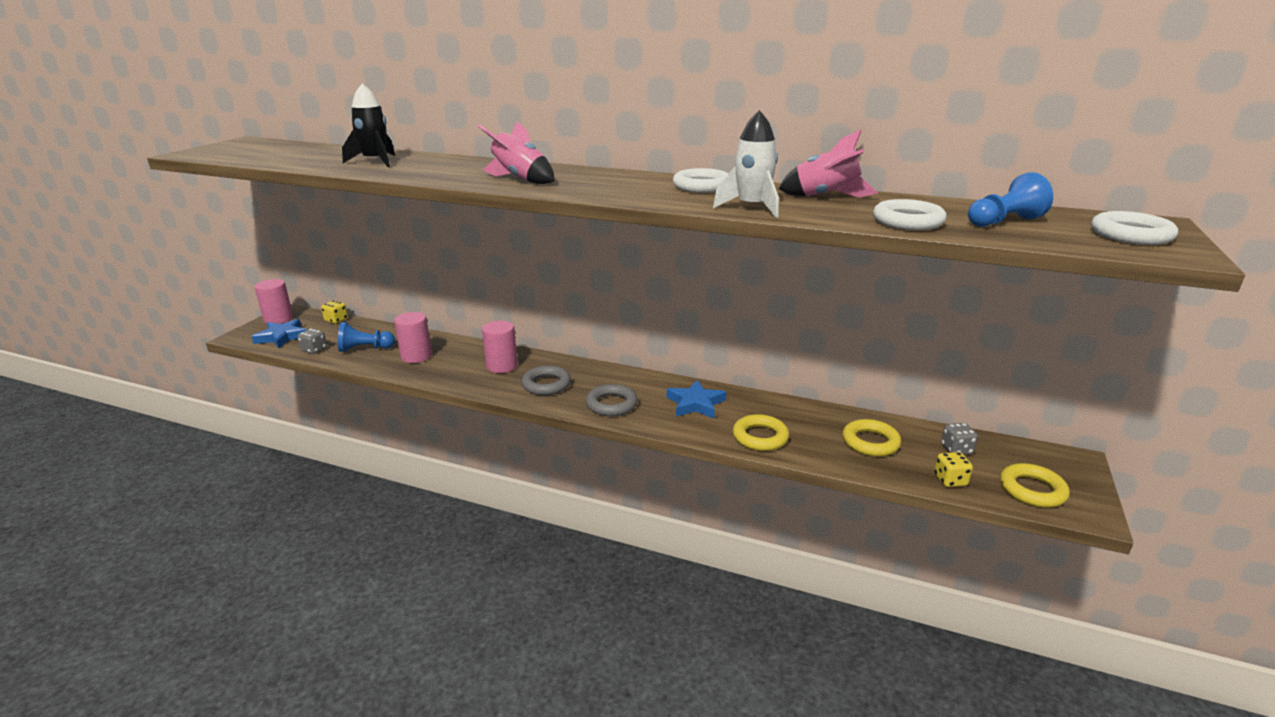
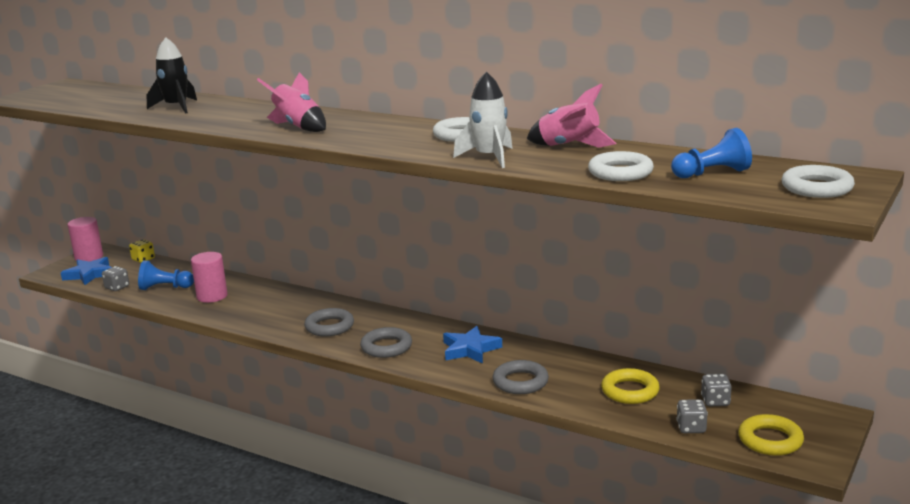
camera: 10 degrees right, 5 degrees down
pink cylinder [482,320,518,373] -> none
yellow ring [733,414,789,451] -> grey ring [493,360,549,394]
yellow dice [934,452,973,487] -> grey dice [676,399,708,433]

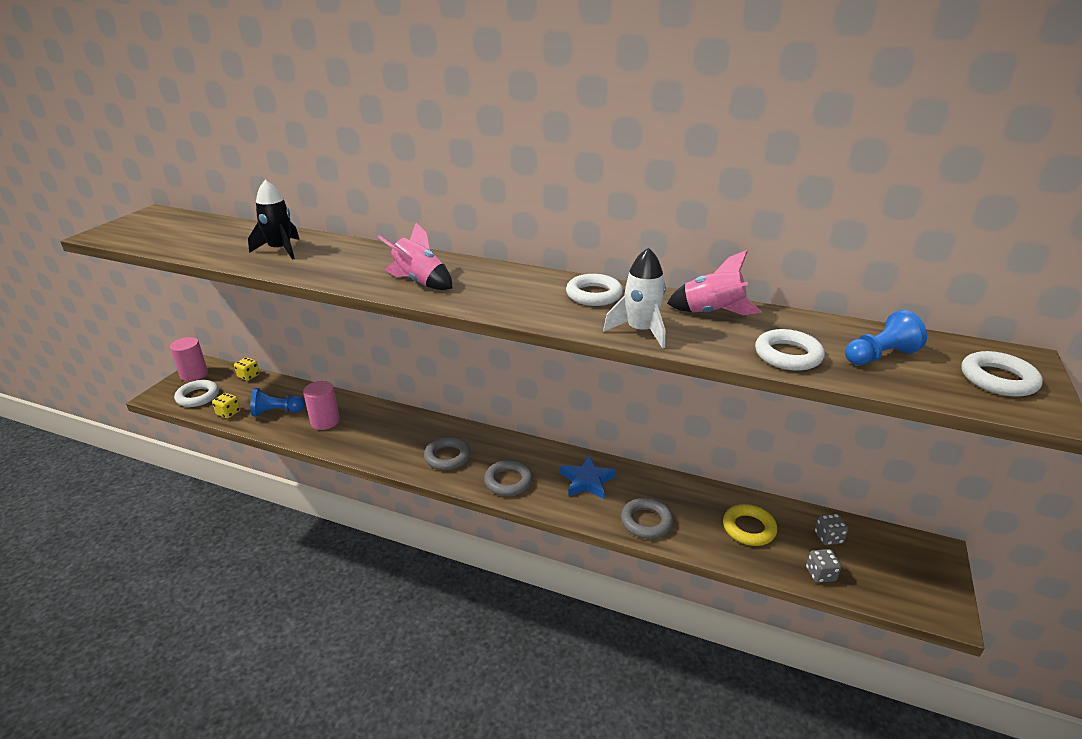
camera: 10 degrees left, 10 degrees up
blue star [61,257,112,285] -> white ring [174,380,219,407]
grey dice [102,266,129,291] -> yellow dice [212,393,240,418]
yellow ring [738,414,804,456] -> none

